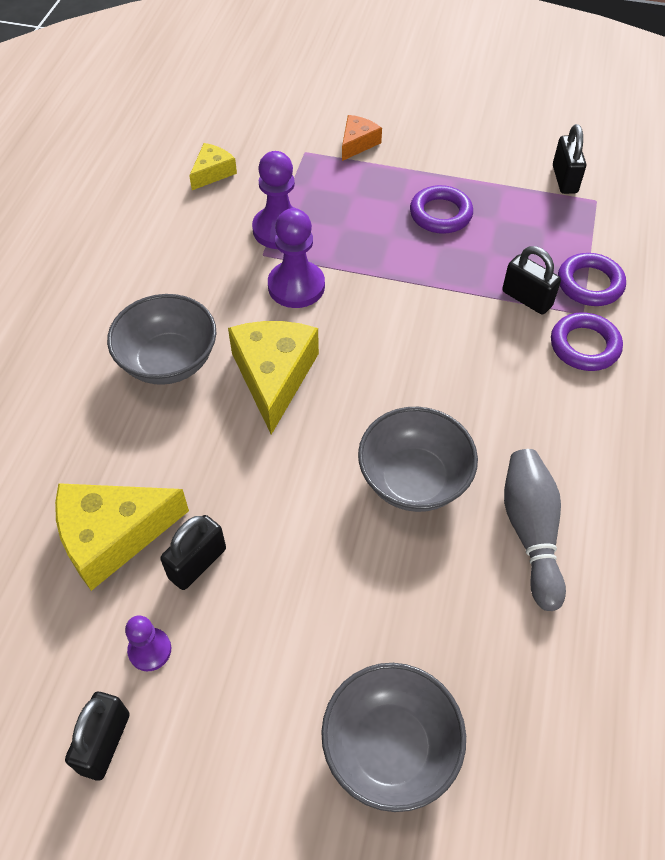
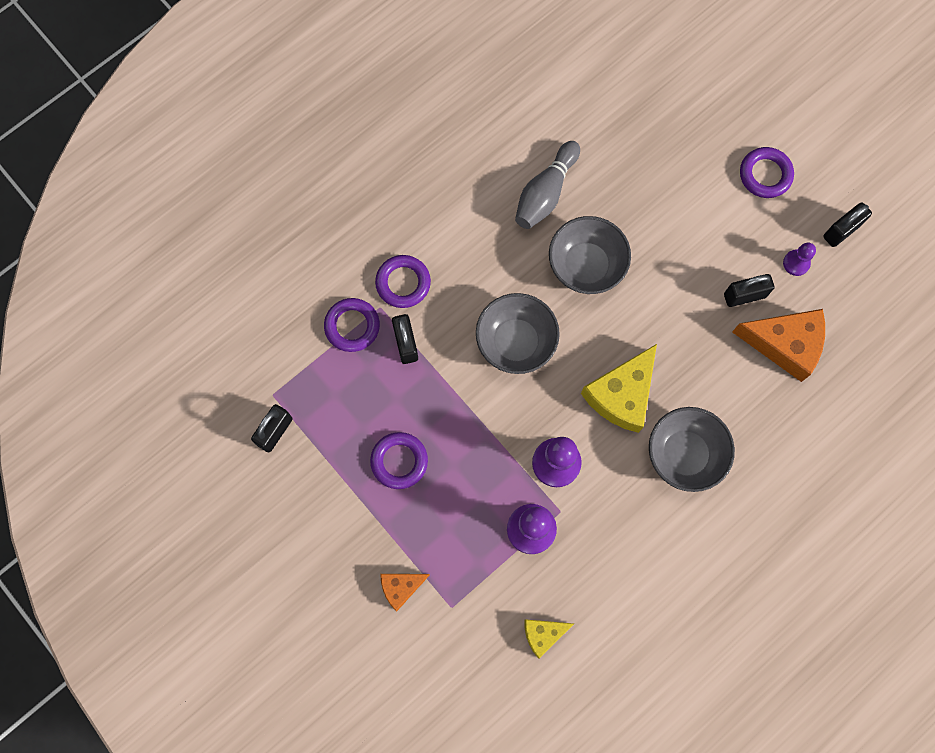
camera: 145 degrees left, 20 degrees up
yellow cheese [55,483,189,591] -> orange cheese [732,309,825,382]
grey bowl [321,663,466,812] -> grey bowl moved to [476,293,560,374]
none -> purple ring [740,147,794,198]

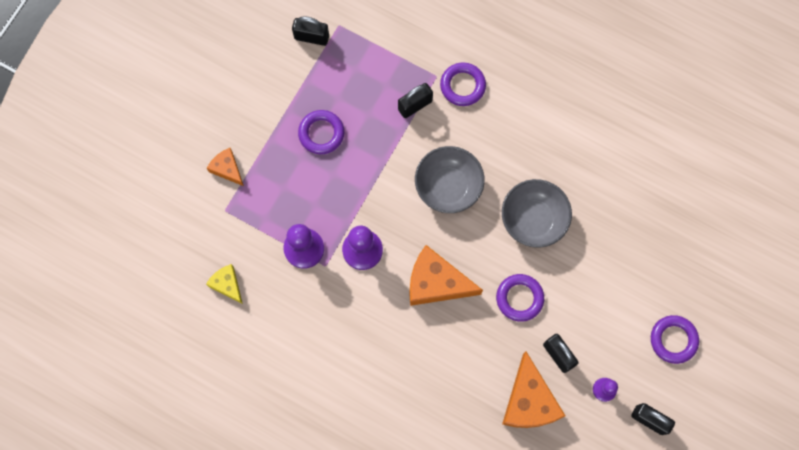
camera: 70 degrees right, 0 degrees up
purple ring [324,298,380,352] -> purple ring moved to [496,274,544,322]
grey bowling pin [515,141,580,229] -> none
yellow cheese [581,344,657,433] -> orange cheese [409,245,483,306]
grey bowl [649,407,735,492] -> none

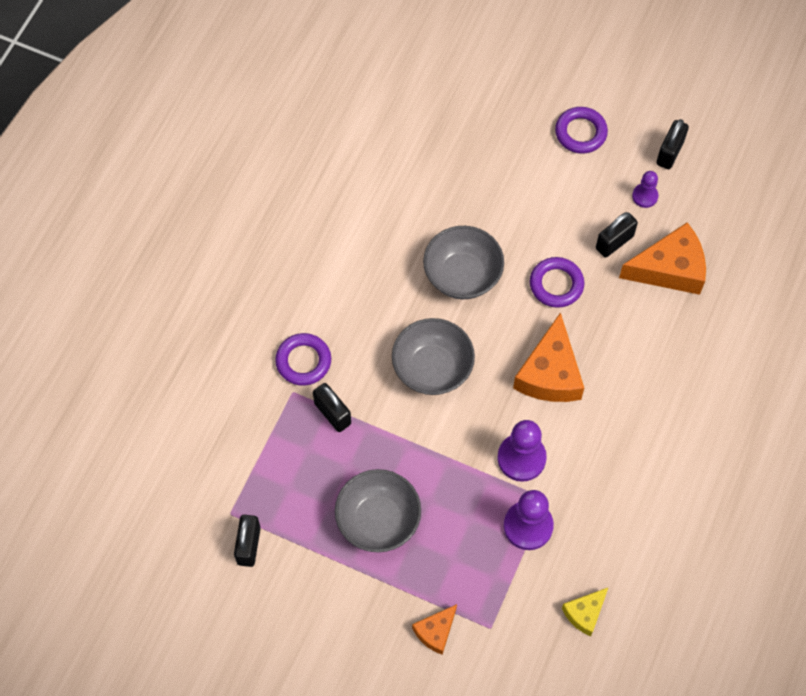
camera: 95 degrees left, 10 degrees down
purple ring [298,110,344,154] -> grey bowl [335,469,421,552]

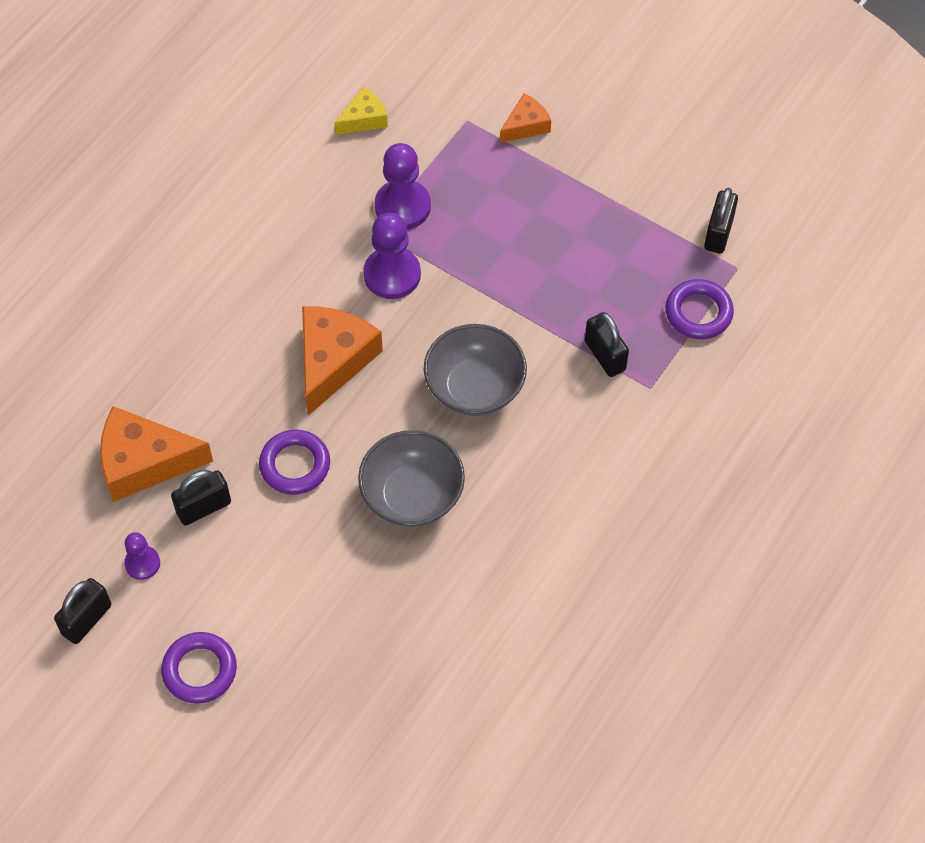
camera: 170 degrees left, 5 degrees down
purple ring [275,333,331,386] -> purple ring moved to [665,279,734,339]
grey bowl [335,469,421,552] -> none

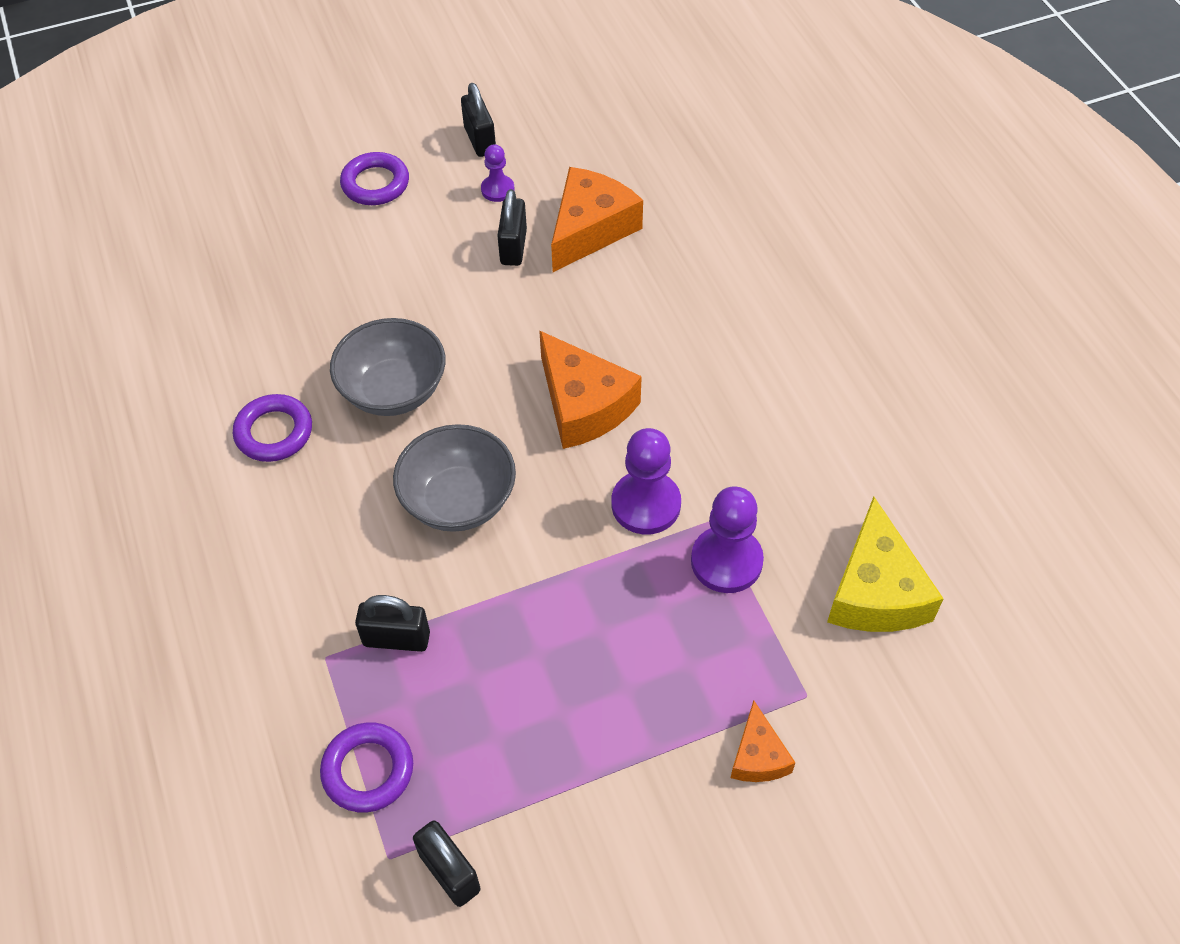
camera: 125 degrees right, 5 degrees down
purple ring [259,430,330,495] -> purple ring moved to [233,394,312,462]
yellow cheese [335,87,388,135] -> yellow cheese [827,496,944,632], size x1.83

